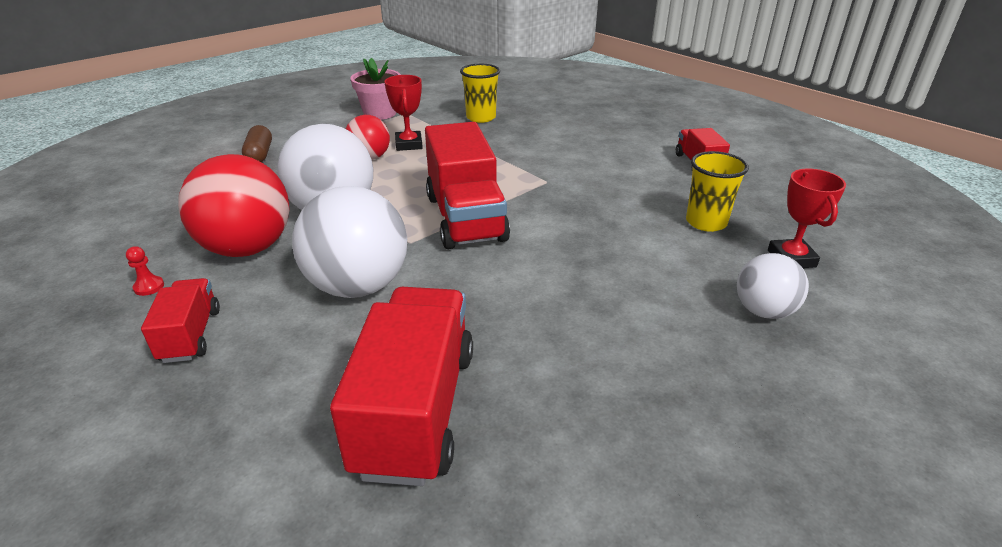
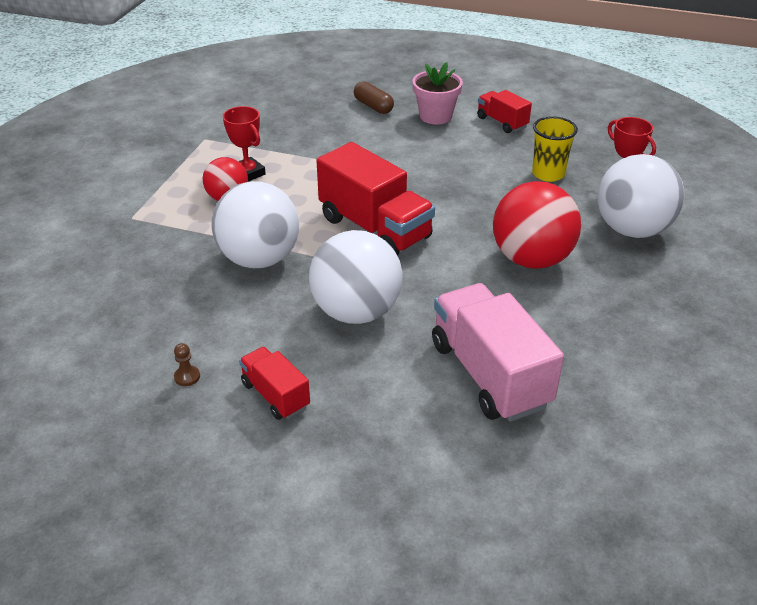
camera: 30 degrees left, 5 degrees up
red pawn [126,246,164,296] -> brown pawn [174,343,200,386]
red ball [178,154,290,257] -> red ball moved to [493,181,581,269]
brown capsule [242,125,272,162] -> brown capsule moved to [354,81,394,114]
red truck [330,287,473,486] -> pink truck [432,283,564,422]
pink flower pot [351,58,401,120] -> pink flower pot moved to [412,62,463,124]
yellow cup [460,64,500,123] -> none
white ball [737,253,809,319] -> white ball [598,154,684,238], size x1.75

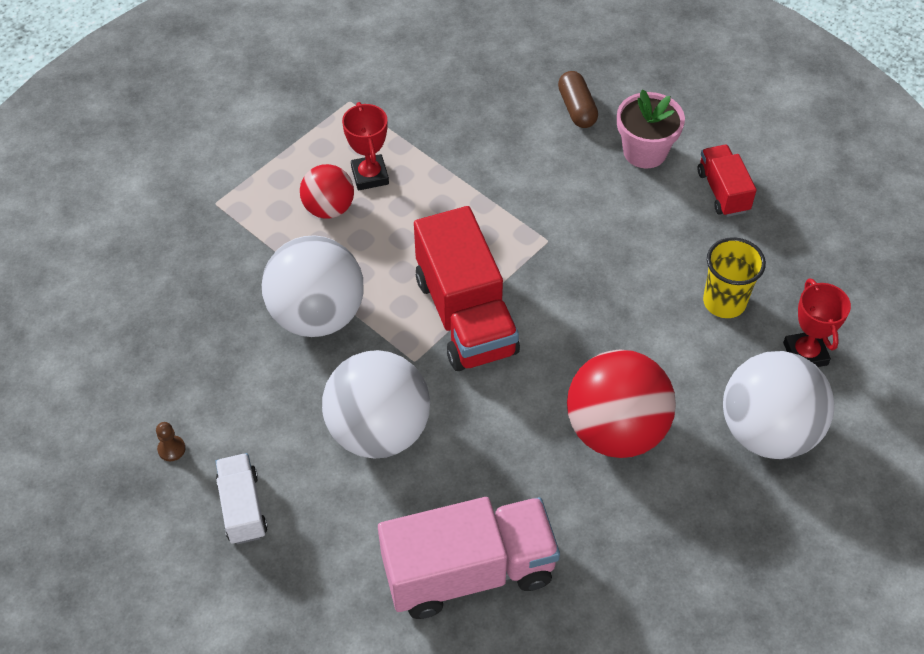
camera: 25 degrees right, 15 degrees up
red truck [239,347,310,420] -> white truck [215,453,268,544]
pink truck [432,283,564,422] -> pink truck turned 75 degrees clockwise [378,497,560,619]

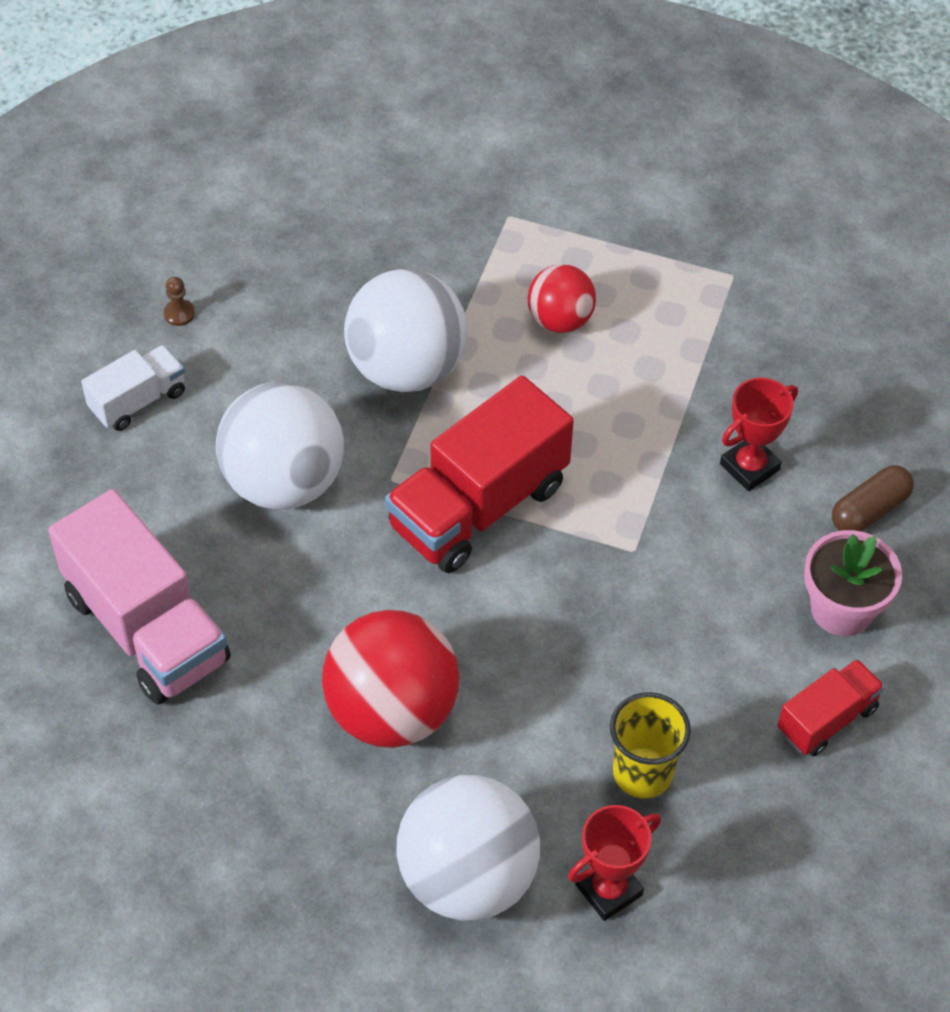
camera: 65 degrees right, 0 degrees up
red trophy [342,102,389,191] -> red trophy moved to [720,378,798,491]

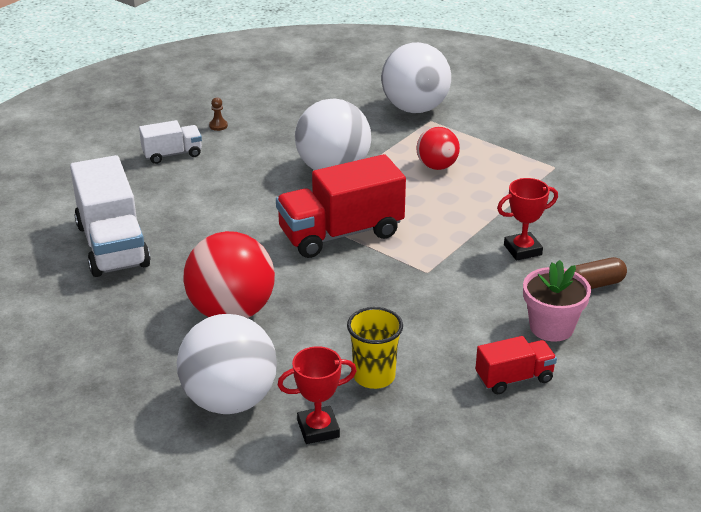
camera: 20 degrees right, 20 degrees down
pink truck [48,489,231,705] -> white truck [70,155,151,277]
white ball [216,382,344,510] -> white ball moved to [381,42,451,113]

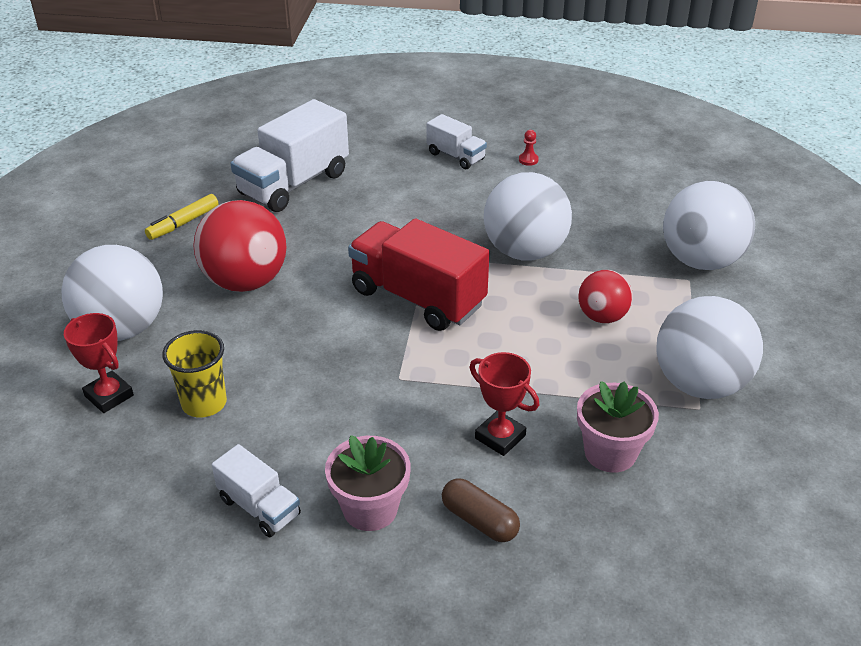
camera: 60 degrees right, 5 degrees up
brown pawn [209,97,228,131] -> red pawn [519,130,539,166]
red truck [475,336,557,394] -> white truck [212,444,301,537]
none -> yellow marker [145,194,219,240]
none -> pink flower pot [577,381,659,473]
none -> white ball [656,296,763,399]

